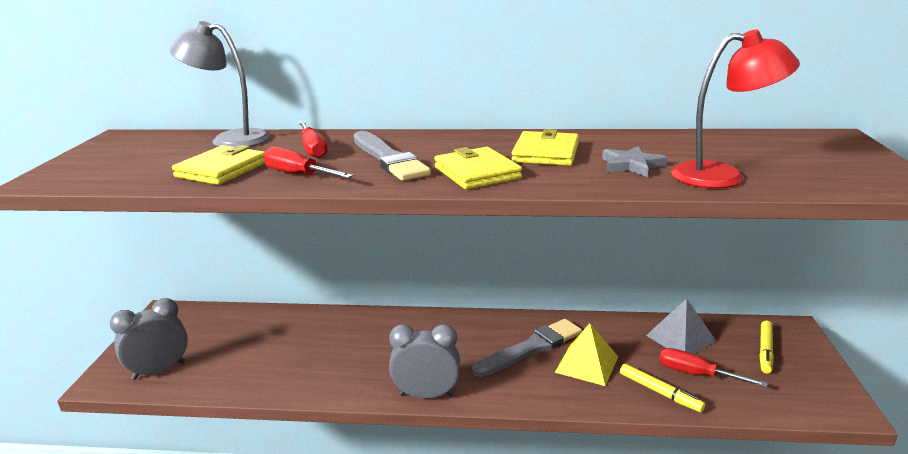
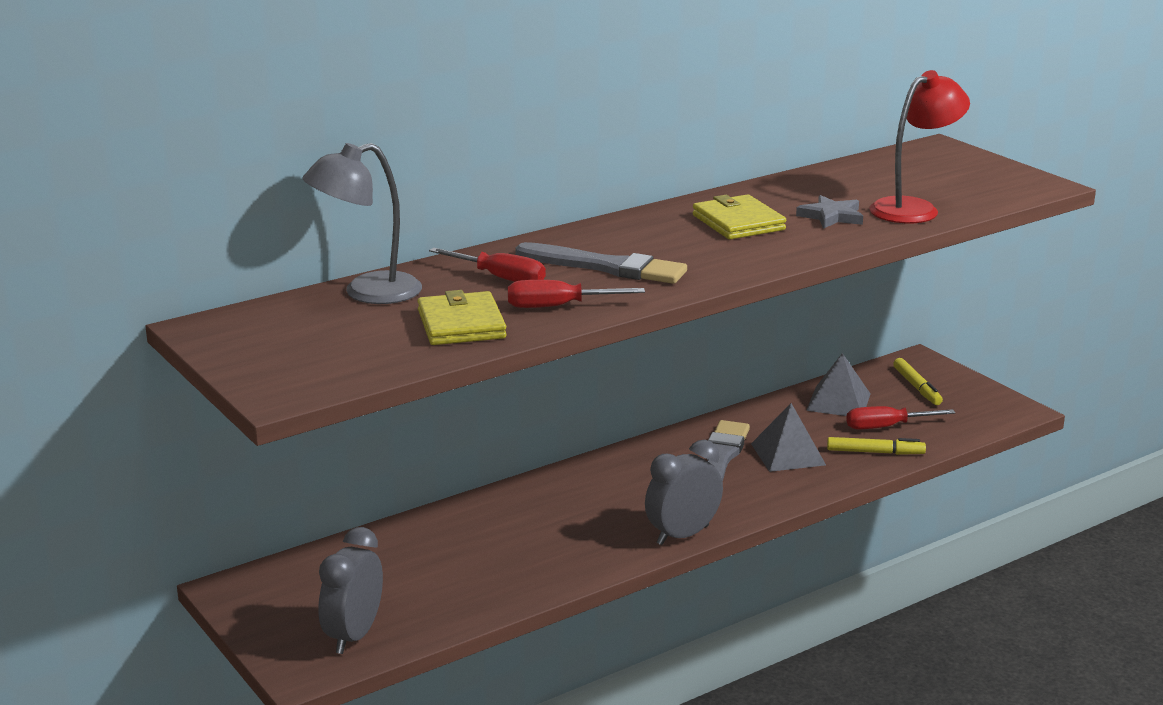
camera: 40 degrees left, 0 degrees up
yellow wallet [434,147,522,190] -> none
yellow pyramid [555,323,618,386] -> grey pyramid [751,403,826,472]

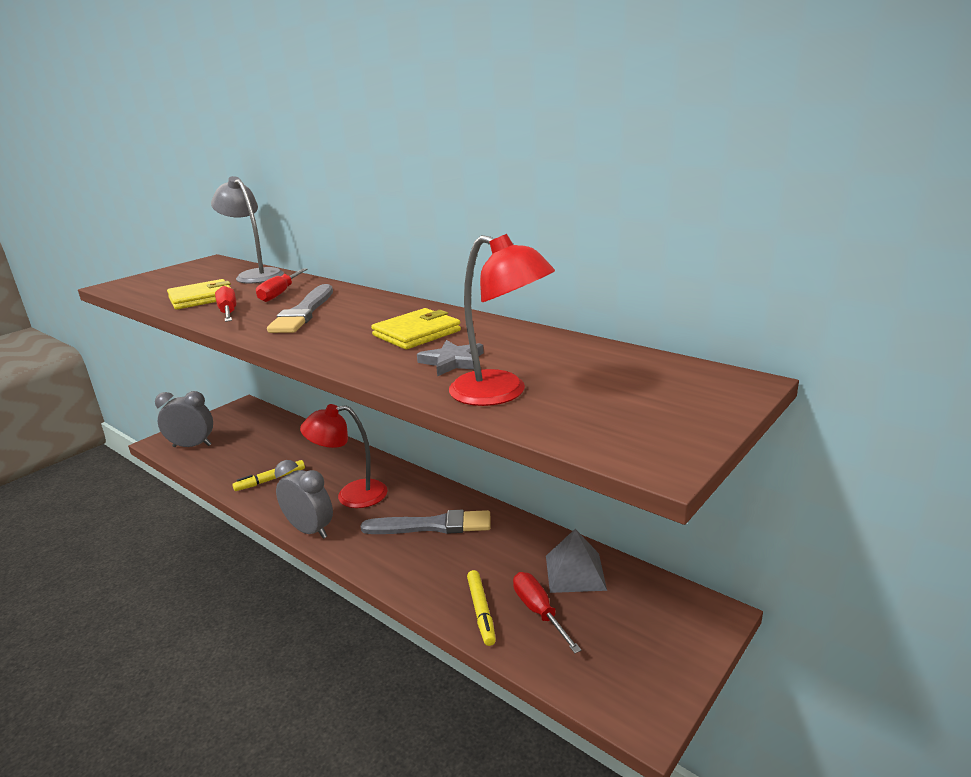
camera: 75 degrees right, 0 degrees up
grey pyramid [751,403,826,472] -> none
yellow marker [893,358,943,405] -> yellow marker moved to [232,460,305,491]
none -> red lamp [300,404,388,508]

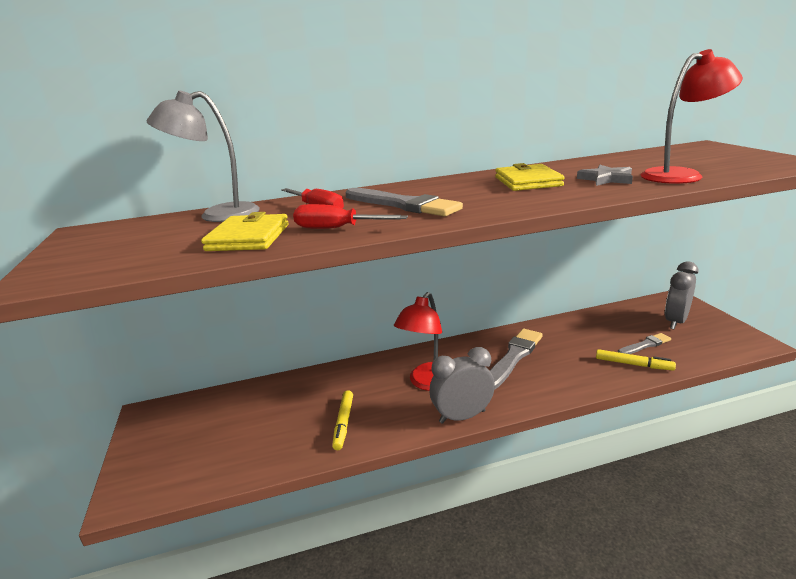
camera: 55 degrees left, 0 degrees up
grey clock [155,391,213,447] -> grey clock moved to [665,261,699,329]
red screwdriver [513,572,582,653] -> grey brush [618,333,671,354]
grey pyramid [546,529,607,593] -> none

